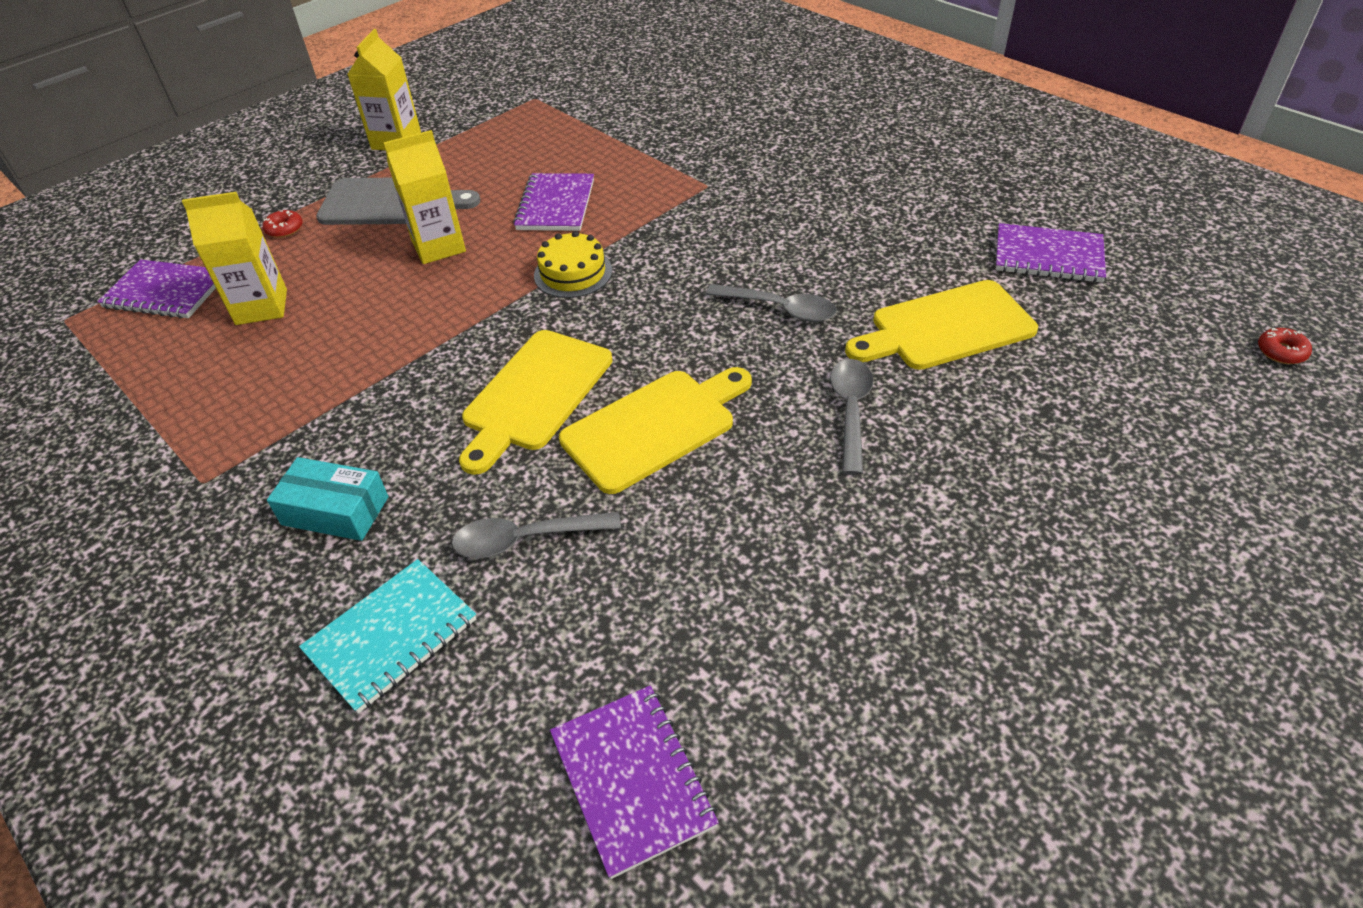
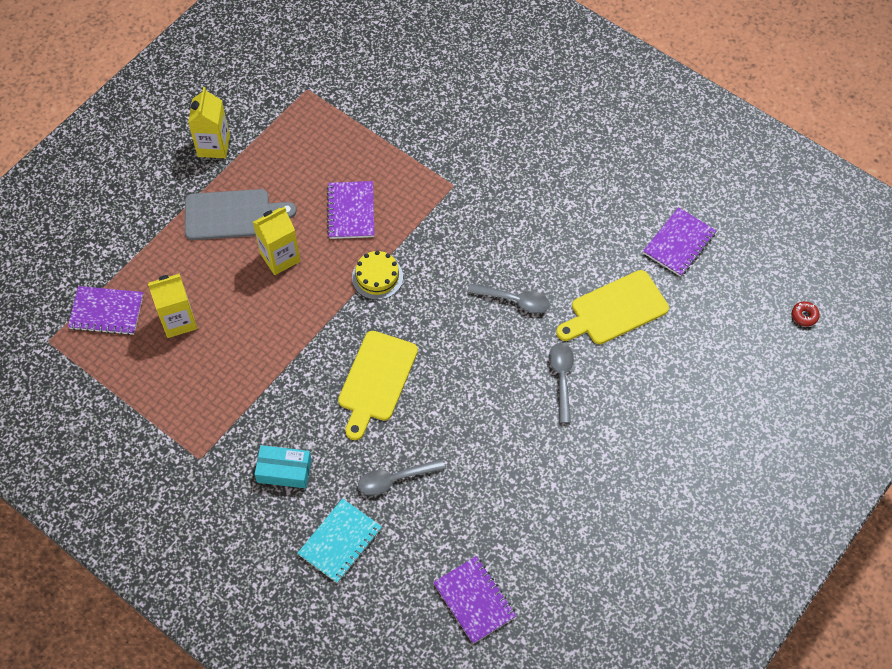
camera: 10 degrees left, 15 degrees up
red donut [263,210,303,238] -> none
yellow cutting board [559,367,752,494] -> none
purple notebook [996,223,1106,283] -> purple notebook turned 60 degrees counterclockwise [643,207,717,277]

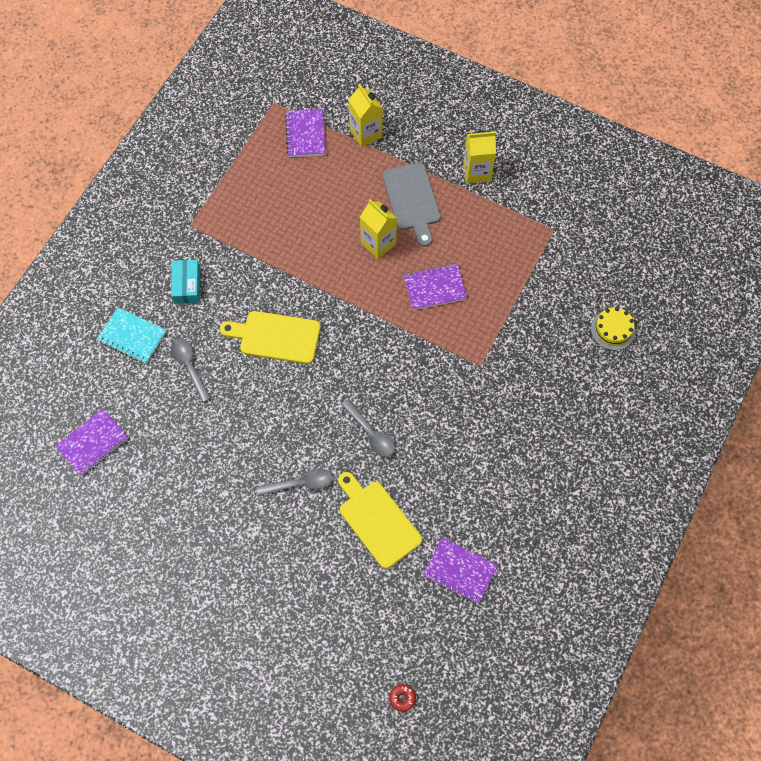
camera: 80 degrees right, 5 degrees up
yellow carton [148,274,197,338] -> yellow carton moved to [348,84,382,147]
yellow cake [352,250,403,300] -> yellow cake moved to [591,307,636,350]
grey spoon [467,283,550,313] -> grey spoon turned 45 degrees counterclockwise [341,399,395,457]

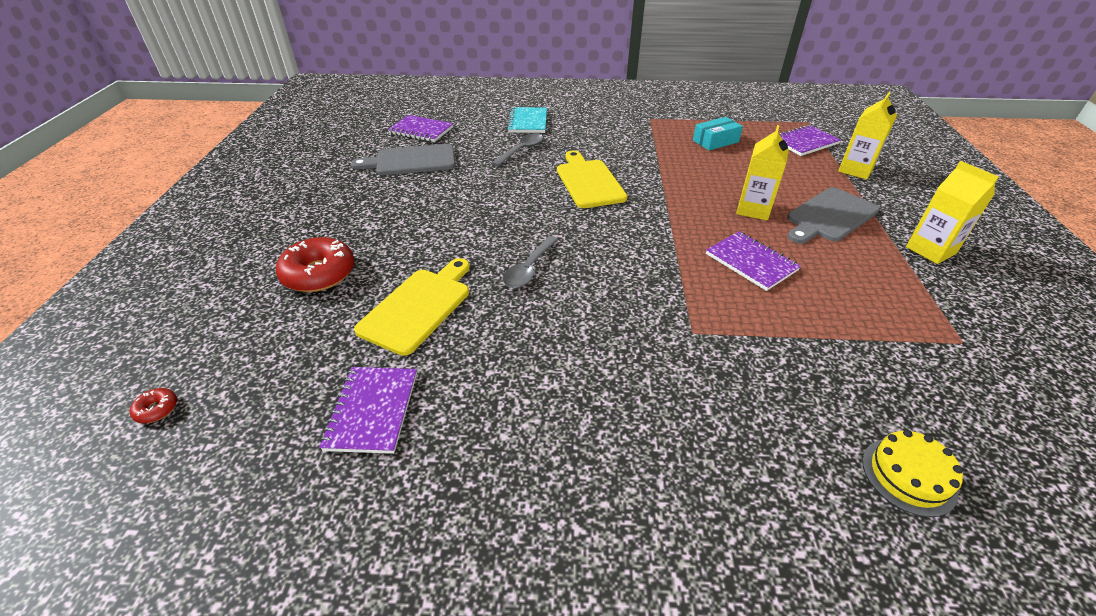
camera: 65 degrees right, 25 degrees down
turquoise box [171,260,200,304] -> turquoise box moved to [693,117,743,150]
grey spoon [257,468,332,496] -> none
none -> red donut [276,237,354,292]
none -> grey cutting board [351,144,455,175]

